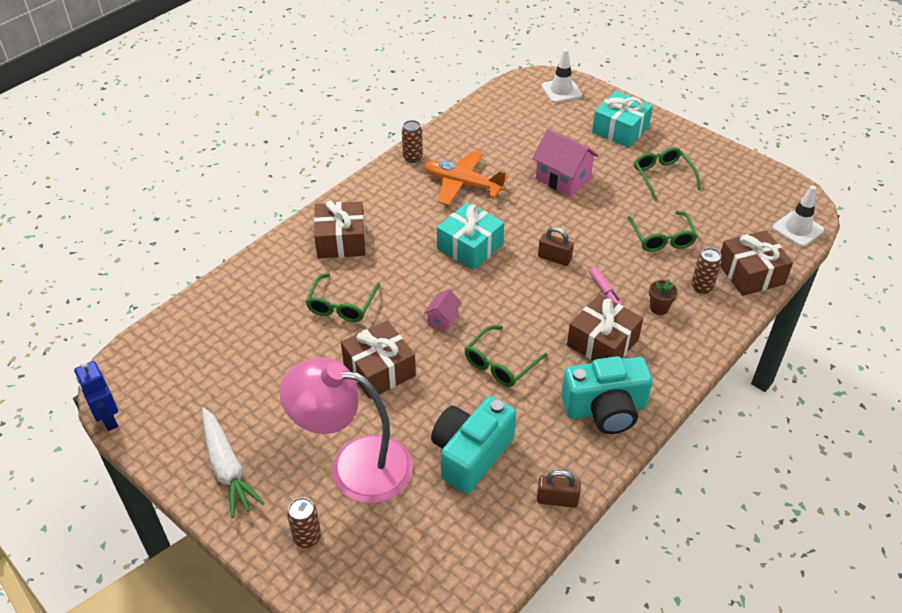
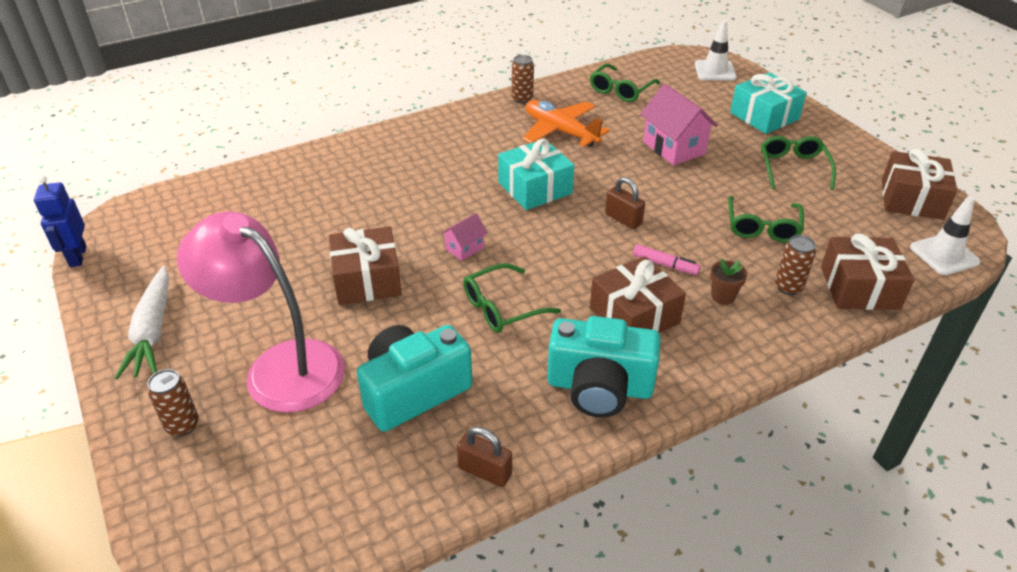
camera: 20 degrees right, 5 degrees down
green glasses [306,273,380,322] -> green glasses moved to [590,64,660,102]
brown gift [314,201,365,258] -> brown gift moved to [882,149,957,220]
pink marker [589,267,623,305] -> pink marker turned 60 degrees counterclockwise [633,244,701,275]

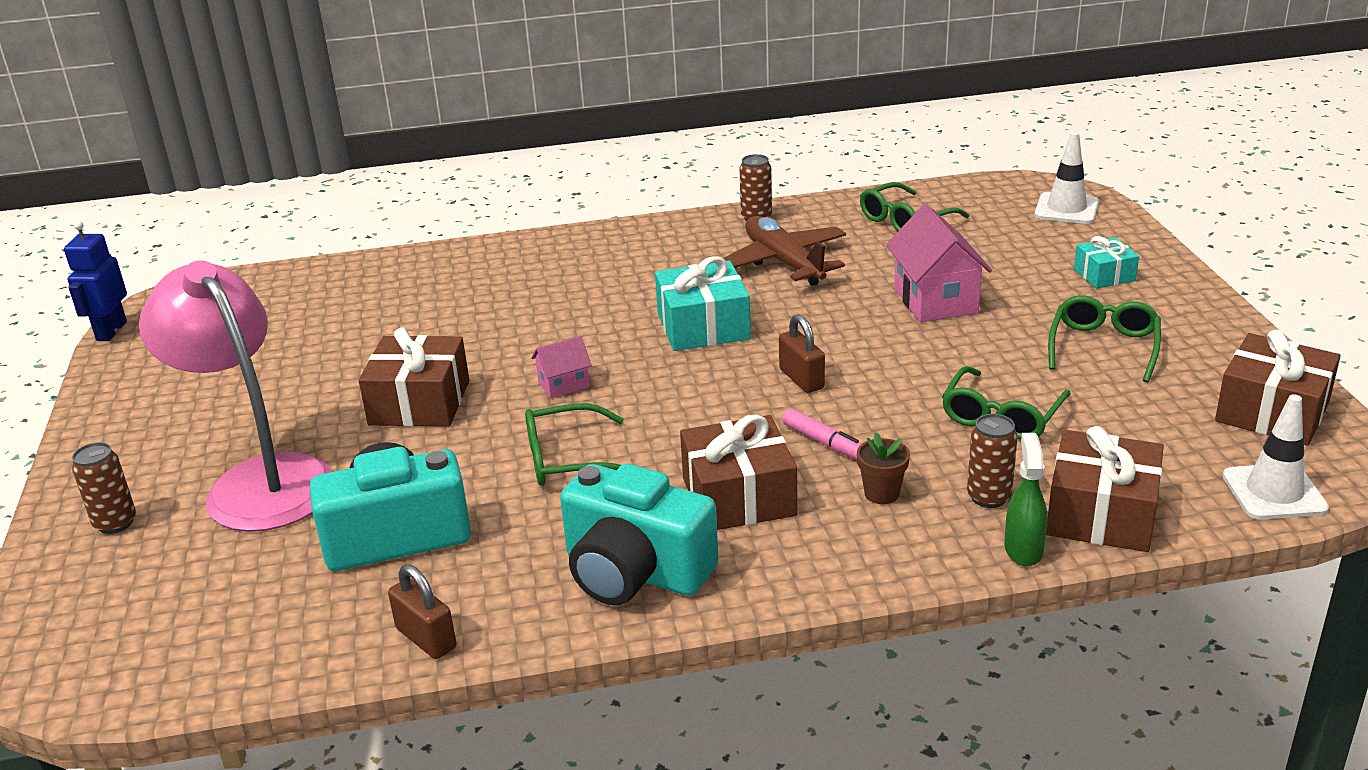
camera: 20 degrees right, 10 degrees down
white carrot [115,266,169,379] -> none
orange plane [522,100,610,147] -> brown plane [723,216,846,286]
turquoise gift [730,72,807,134] -> turquoise gift [1074,236,1139,289], size x0.59
none -> green spray bottle [1004,433,1048,566]

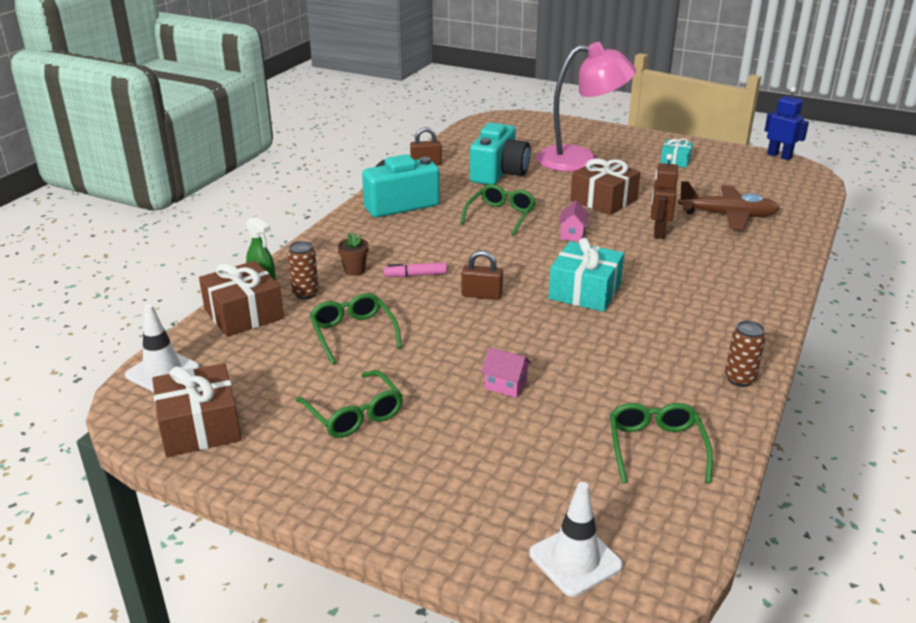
camera: 125 degrees right, 0 degrees up
brown can [72,442,136,534] -> none
brown gift [680,414,797,530] -> none
brown plane [723,216,846,286] -> brown plane moved to [678,181,780,230]
pink house [886,204,992,322] -> pink house [481,347,531,398], size x0.53
turquoise gift [1074,236,1139,289] -> turquoise gift moved to [660,138,693,168]
none -> brown robot [651,154,678,239]

